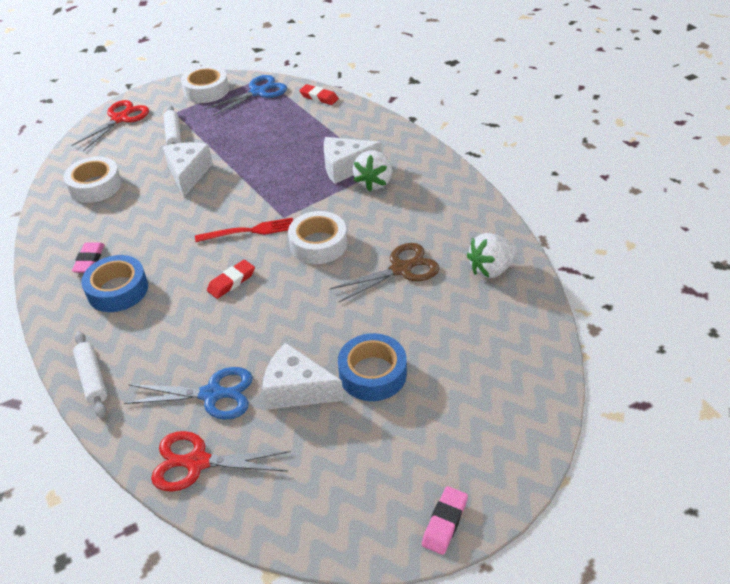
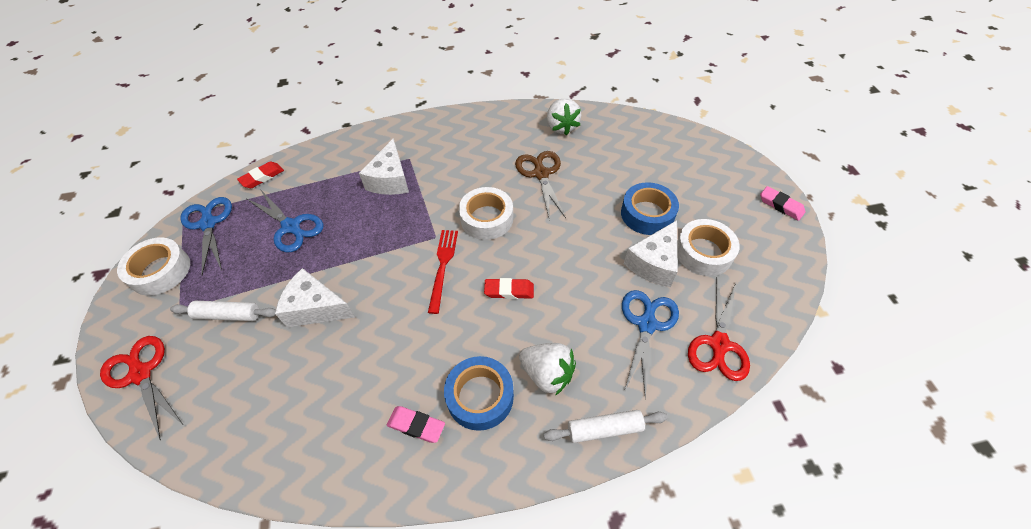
camera: 75 degrees left, 10 degrees up
white tape [63,156,122,203] -> white tape moved to [677,219,740,276]
red eraser [207,260,255,299] -> red eraser turned 60 degrees counterclockwise [484,278,534,299]
white strawberry [353,150,392,192] -> white strawberry moved to [519,343,576,396]
none -> blue scissors [247,189,324,252]

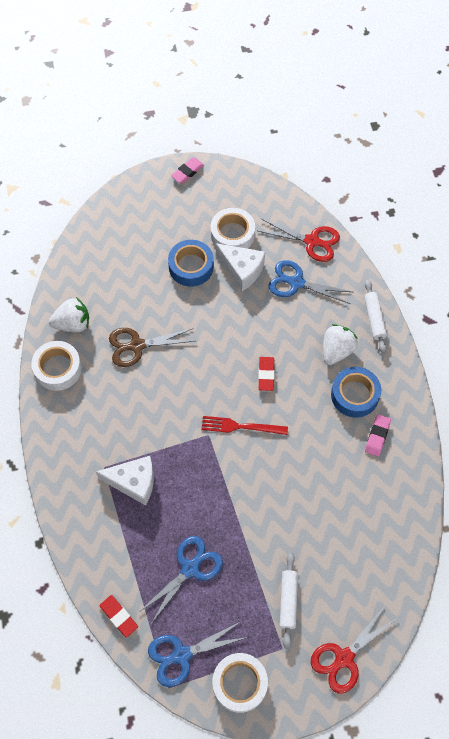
camera: 90 degrees left, 10 degrees up
white cheese [275,268,355,327] -> none
white tape [459,187,513,240] -> white tape moved to [31,341,82,391]

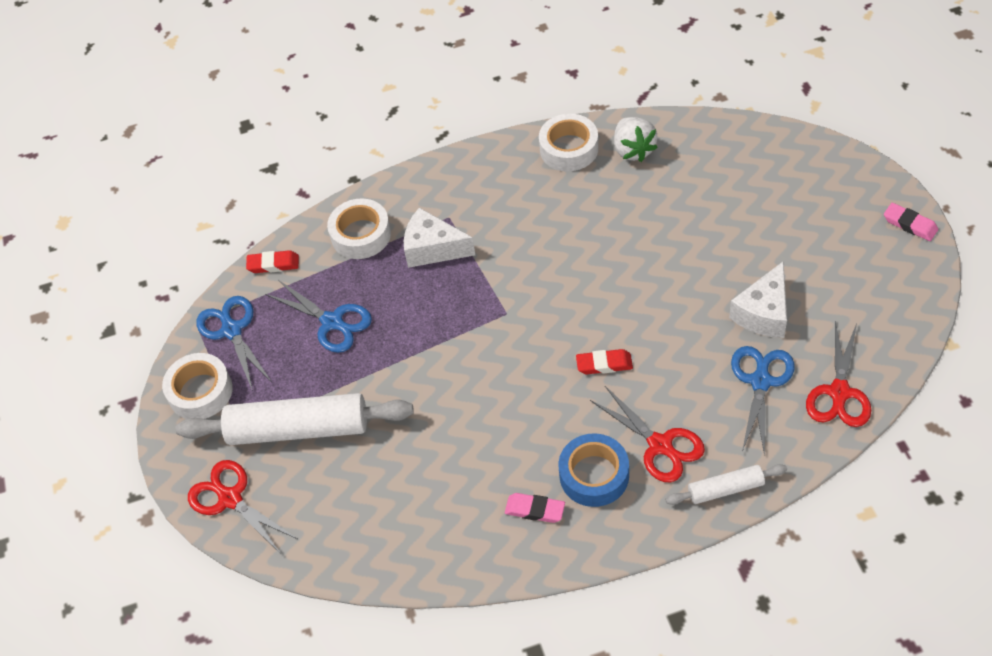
camera: 90 degrees right, 10 degrees down
white cheese [96,456,154,505] -> white cheese turned 105 degrees clockwise [404,208,475,268]
red eraser [99,595,138,637] -> red eraser turned 45 degrees clockwise [246,250,299,273]
brown scissors [109,328,194,367] -> none
blue tape [168,240,214,287] -> none
red fork [202,416,288,435] -> none
white tape [211,208,255,249] -> white tape moved to [327,198,391,259]
white rolling pin [280,552,298,649] -> white rolling pin [175,393,414,445], size x1.99
white strawberry [323,324,358,365] -> red scissors [590,386,705,482]

